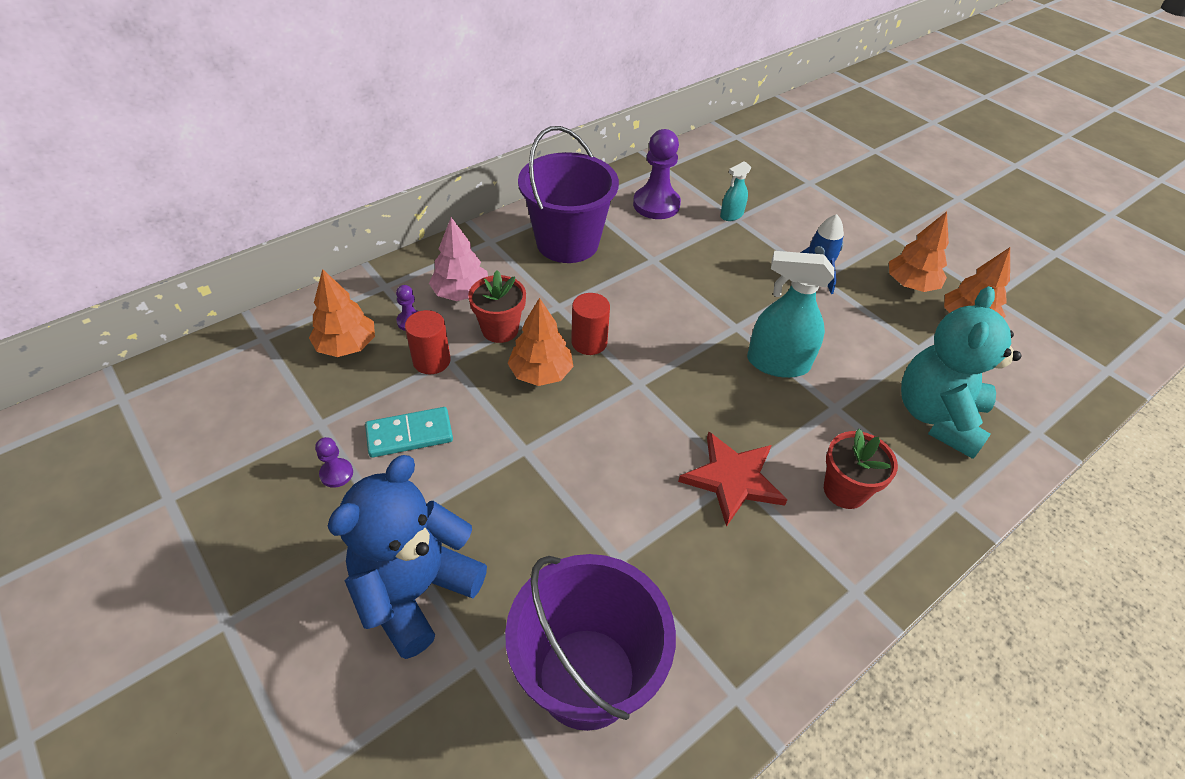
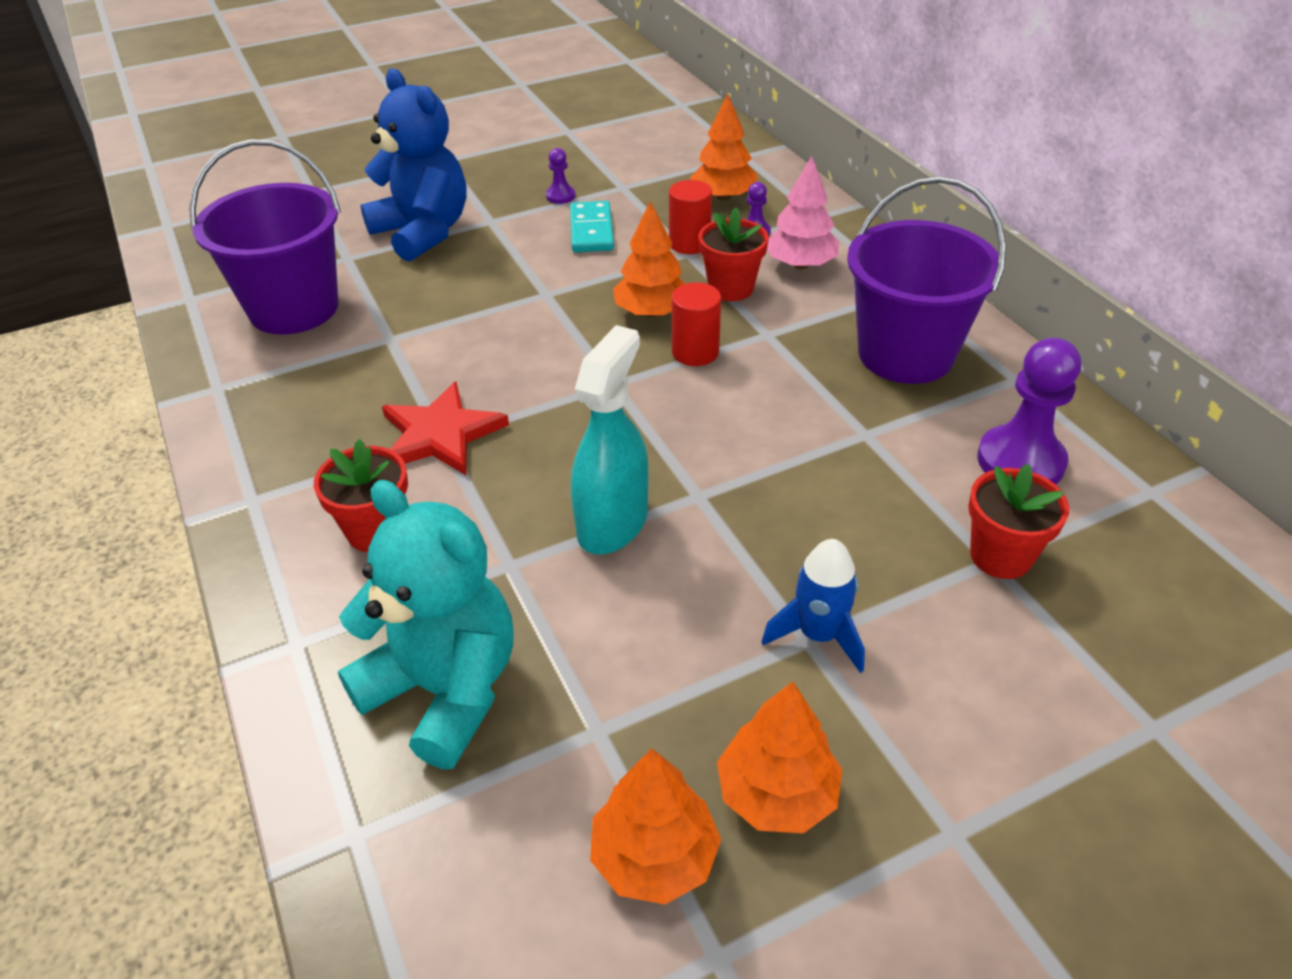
camera: 105 degrees right, 5 degrees down
turquoise spray bottle [720,161,751,221] -> red flower pot [968,464,1069,579]

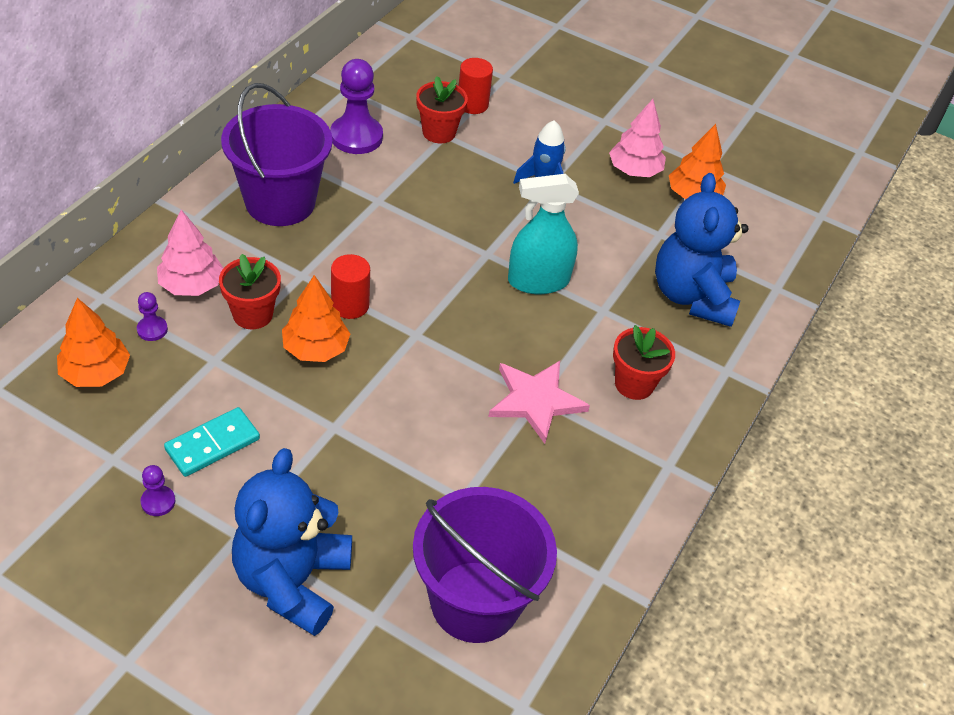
camera: 130 degrees left, 5 degrees up
turquoise teddy bear [338,480,514,770] -> blue teddy bear [655,173,749,327]
red star [382,382,509,475] -> pink star [489,361,590,444]
red cylinder [669,180,712,254] -> red cylinder moved to [459,58,493,114]
orange tree [717,682,843,833] -> pink tree [609,99,666,177]

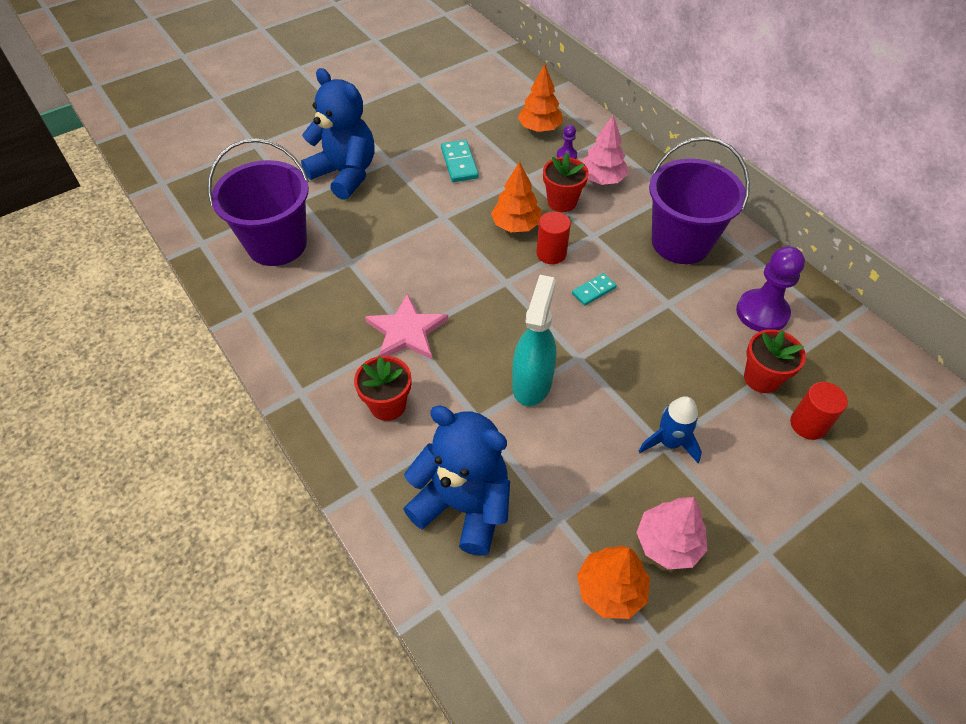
camera: 120 degrees right, 5 degrees up
purple pawn [141,465,175,516] -> none
none -> turquoise domino [572,273,617,306]

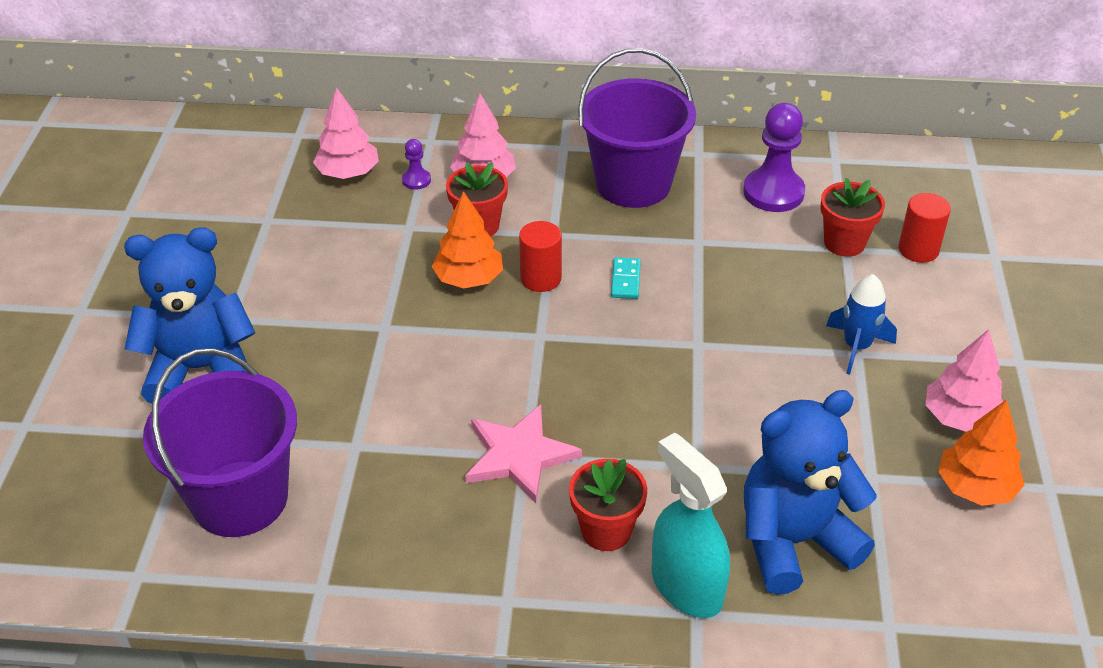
camera: 50 degrees left, 10 degrees down
turquoise domino [441,140,479,182] -> none
turquoise spray bottle [512,275,556,406] -> turquoise spray bottle moved to [651,433,730,618]
orange tree [518,64,563,132] -> pink tree [313,87,379,179]

